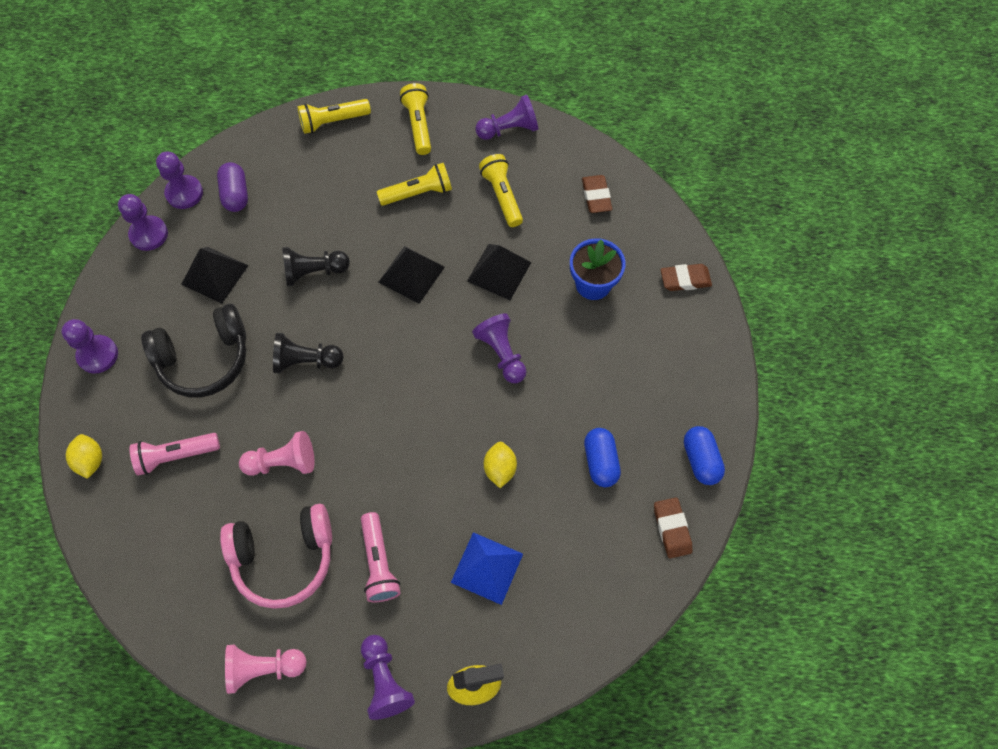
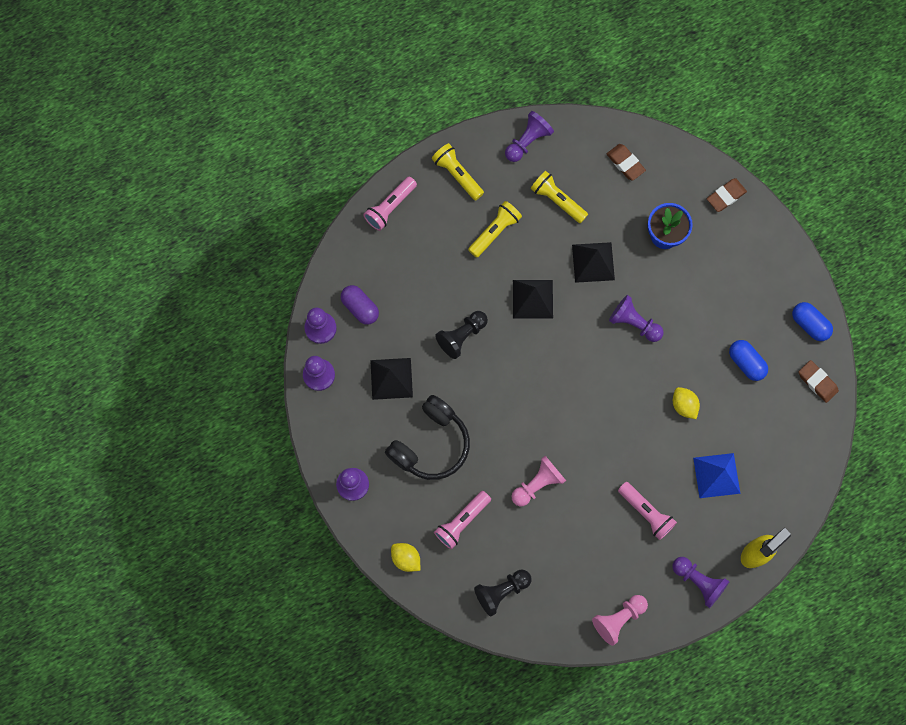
camera: 30 degrees left, 10 degrees up
pink headphones [220,504,332,609] -> none
black pawn [273,333,344,373] -> black pawn moved to [474,570,531,616]
yellow flashlight [297,99,371,134] -> pink flashlight [363,177,417,231]

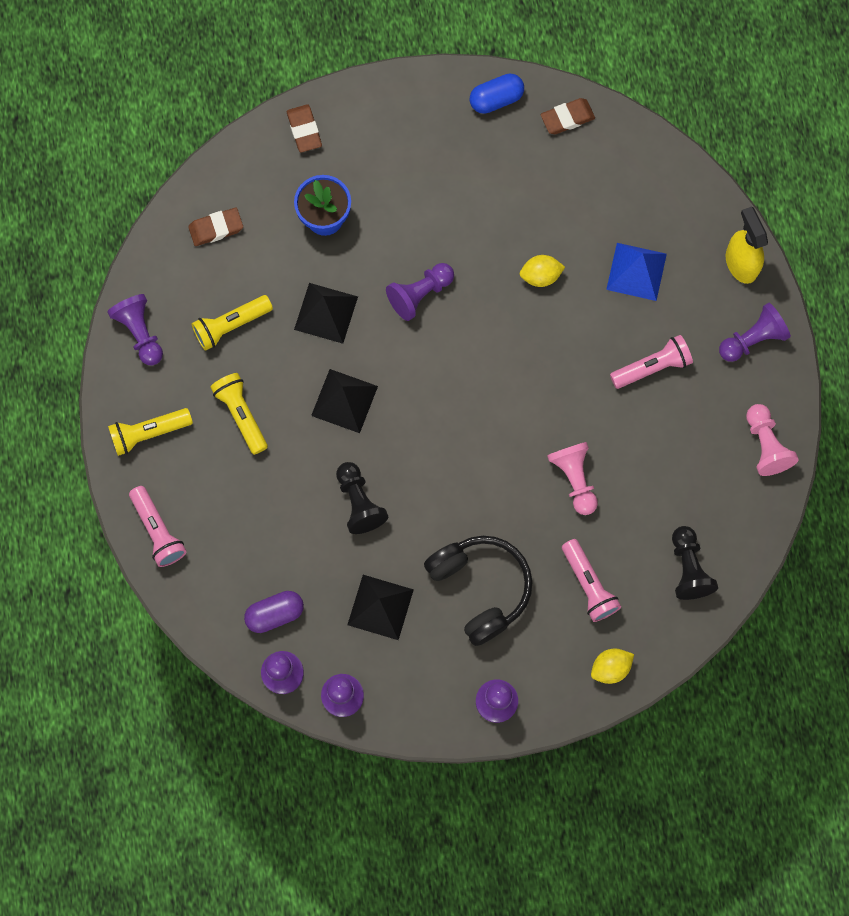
camera: 70 degrees left, 0 degrees up
blue capsule [729,340,768,381] -> none

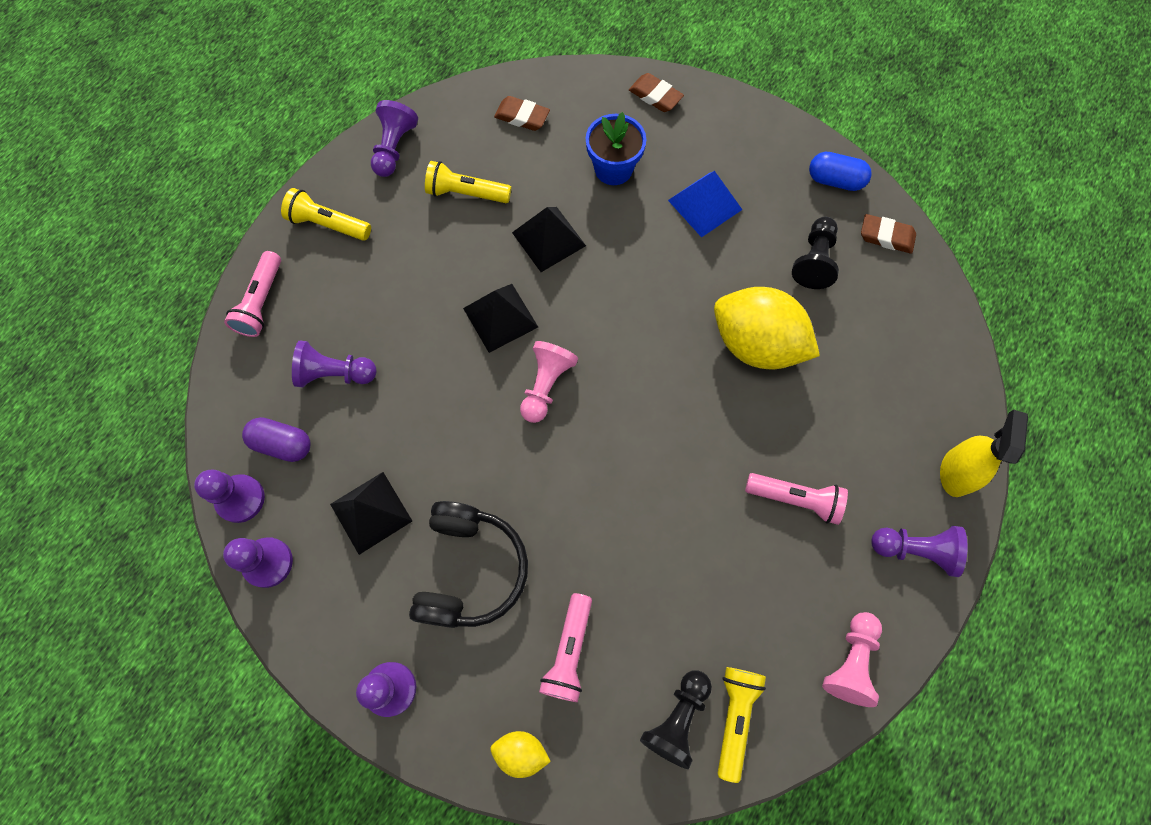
camera: 40 degrees right, 5 degrees down
yellow flashlight [210,373,268,455] -> yellow flashlight moved to [718,667,766,783]
brown eraser [287,104,322,152] -> brown eraser turned 75 degrees counterclockwise [629,73,684,112]
black pawn [336,462,388,534] -> black pawn moved to [792,217,839,289]
purple pawn [386,263,454,321] -> purple pawn moved to [292,341,376,387]
yellow lemon [520,255,565,287] -> yellow lemon [714,287,820,369], size x2.16
pink pawn [547,442,598,515] -> pink pawn moved to [520,341,578,423]
blue pyramid [606,243,667,301] -> blue pyramid moved to [668,171,742,238]

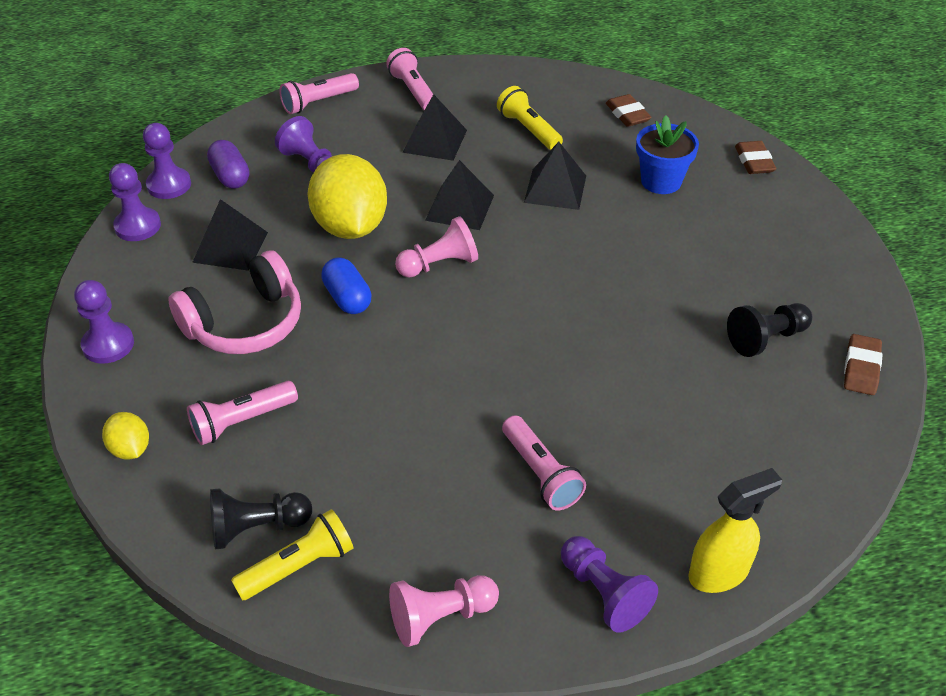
camera: 45 degrees right, 25 degrees down
yellow flashlight [281,188,371,241] -> pink flashlight [386,48,433,110]
purple pawn [371,100,418,177] -> none
black headphones [409,501,528,628] -> pink headphones [168,250,301,354]
blue pyramid [668,171,742,238] -> none
yellow lemon [714,287,820,369] -> yellow lemon moved to [308,154,387,239]
blue capsule [809,152,872,191] -> blue capsule moved to [321,257,371,314]
brown eraser [861,214,916,254] -> brown eraser turned 45 degrees clockwise [844,334,882,395]
none -> black pyramid [402,94,467,161]

